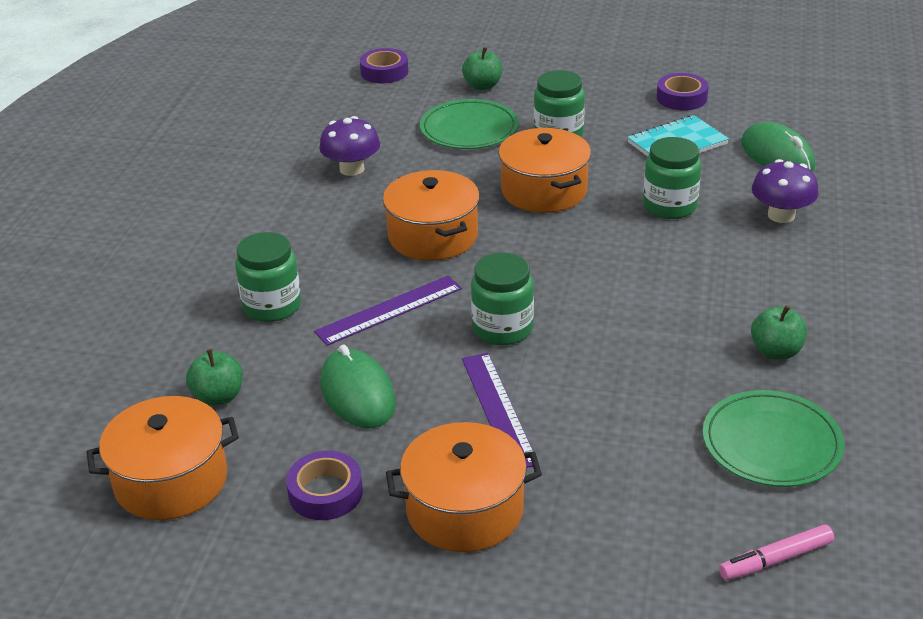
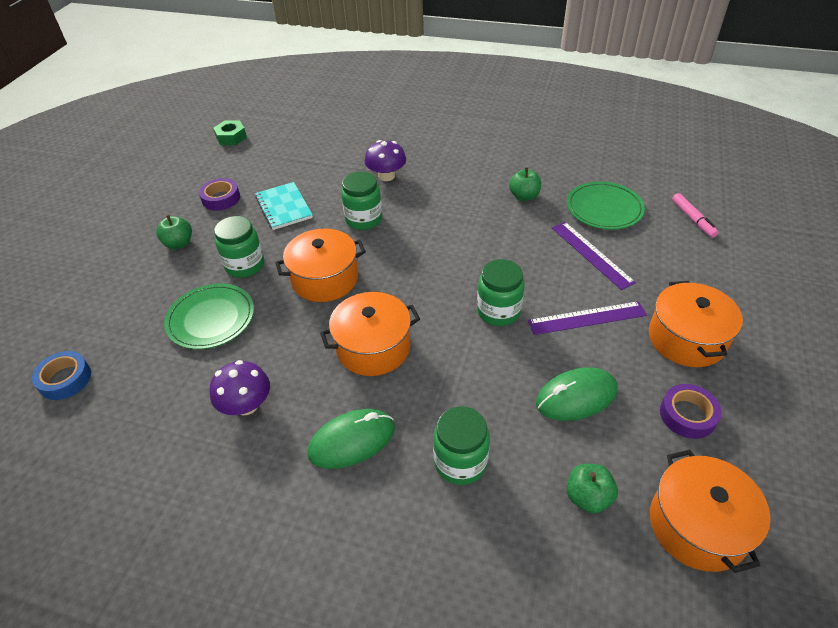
camera: 85 degrees left, 10 degrees up
purple ruler [314,276,462,346] -> purple ruler moved to [552,222,636,290]
purple tape [360,48,408,83] -> blue tape [32,351,91,400]
green apple [462,47,502,90] -> green apple moved to [156,215,192,249]
green mouse [741,122,815,171] -> green mouse moved to [308,409,395,469]
none -> green nut [213,120,247,145]

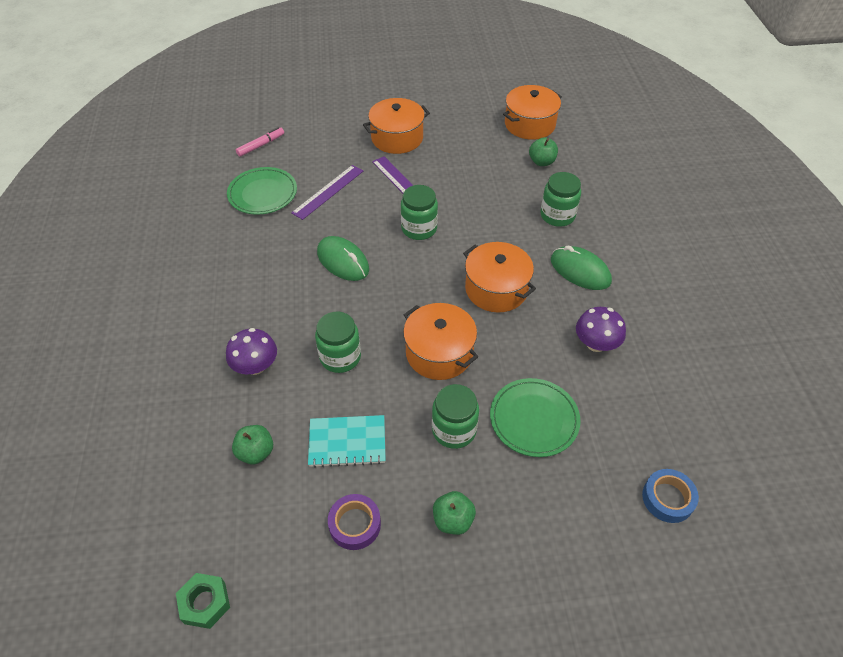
camera: 115 degrees left, 5 degrees up
turquoise notebook [255,182,313,230] -> turquoise notebook turned 45 degrees clockwise [308,415,386,468]
green apple [509,167,541,201] -> green apple moved to [232,425,273,465]
green mouse [536,367,617,421] -> green mouse moved to [317,236,369,281]
purple tape [660,384,722,439] -> none

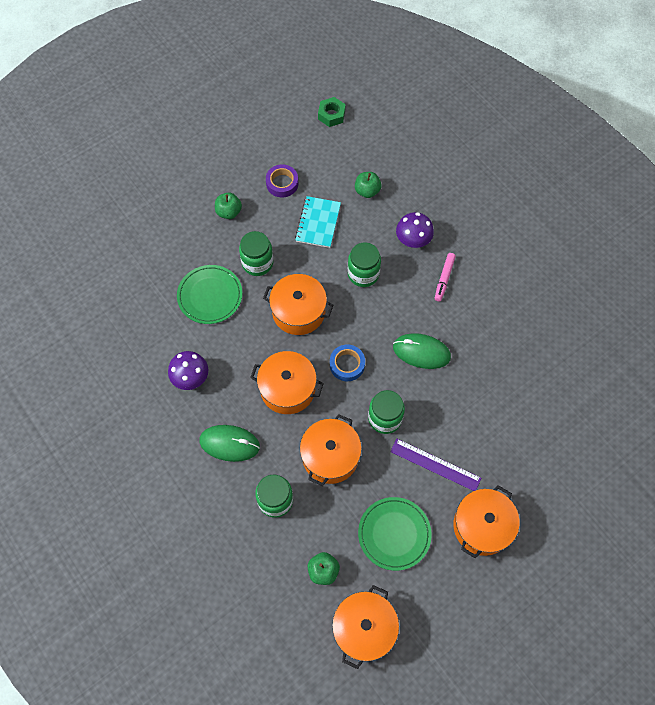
camera: 150 degrees right, 15 degrees up
green plate [227,167,297,215] -> green plate moved to [358,497,432,571]
pink marker [236,127,284,157] -> pink marker moved to [435,253,456,301]
purple ruler [291,165,363,220] -> none
turquoise notebook [308,415,386,468] -> turquoise notebook turned 45 degrees counterclockwise [295,196,341,248]
blue tape [642,469,699,523] -> blue tape moved to [330,345,365,381]
none -> orange pot [300,414,362,486]

